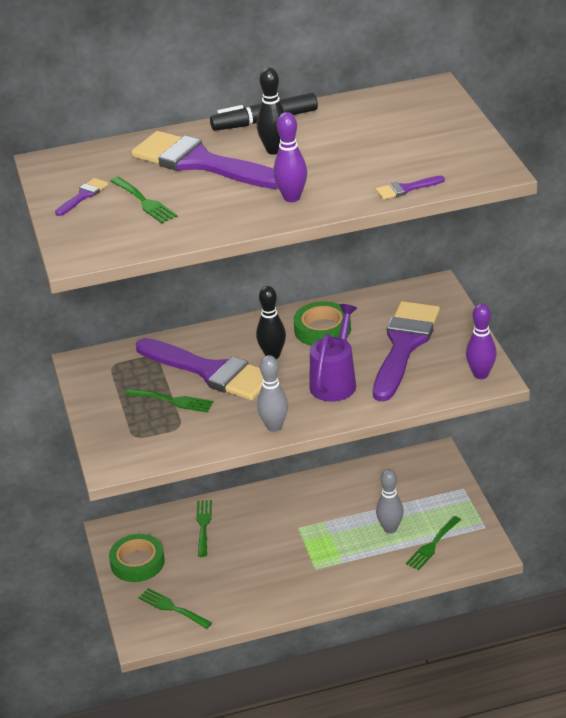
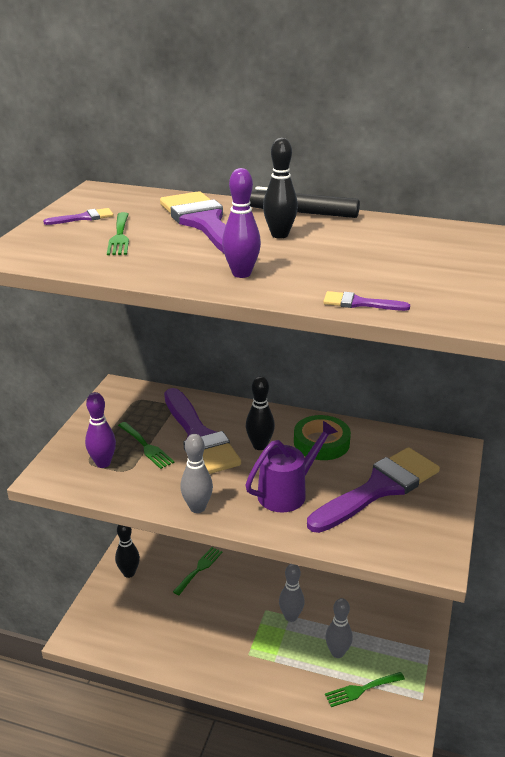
camera: 30 degrees right, 5 degrees down
green tape [109,534,165,582] -> black bowling pin [115,525,140,578]
green fork [138,588,212,629] -> none
purple bowling pin [466,303,497,379] -> purple bowling pin moved to [85,392,116,468]
none -> grey bowling pin [279,564,305,622]

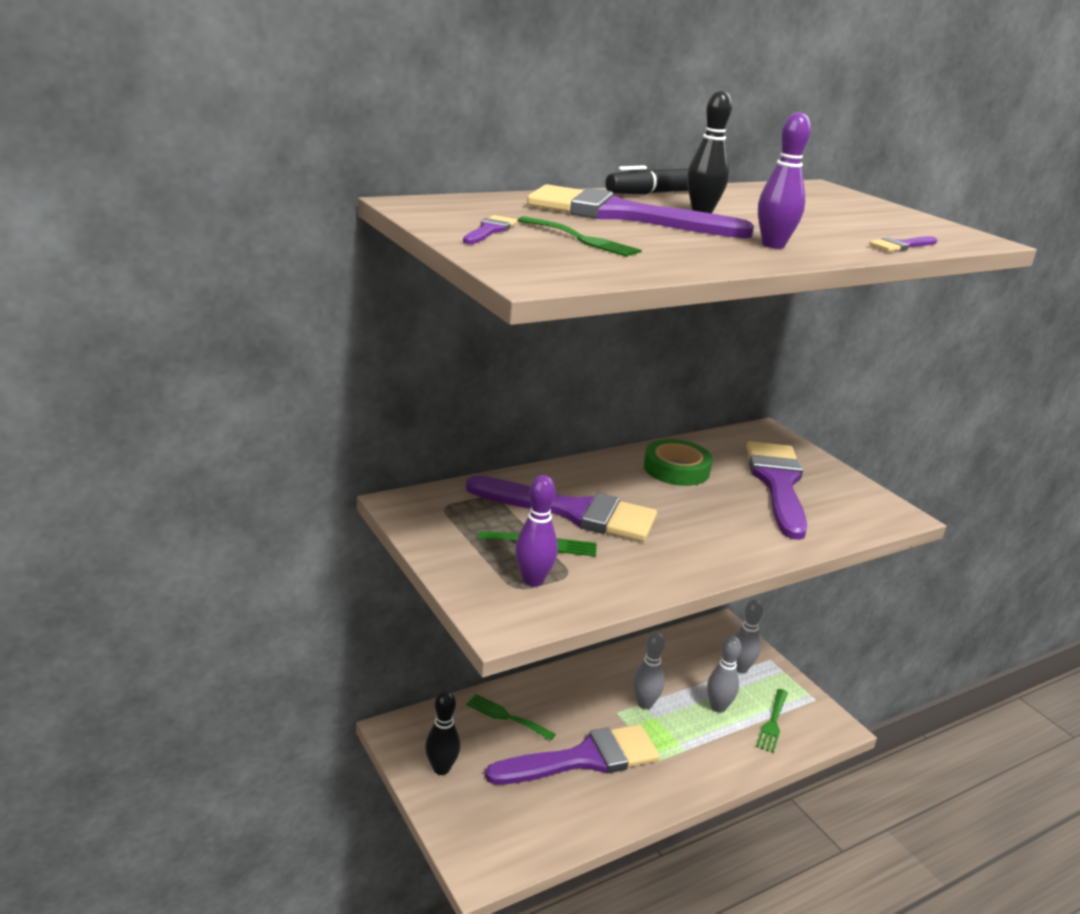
camera: 50 degrees left, 5 degrees down
green fork [173,547,223,595] -> green fork turned 45 degrees counterclockwise [466,694,556,741]
grey bowling pin [180,434,213,513] -> grey bowling pin moved to [735,599,763,673]
purple watering can [245,421,338,512] -> none
black bowling pin [246,376,275,450] -> none
none -> purple brush [485,724,660,785]

